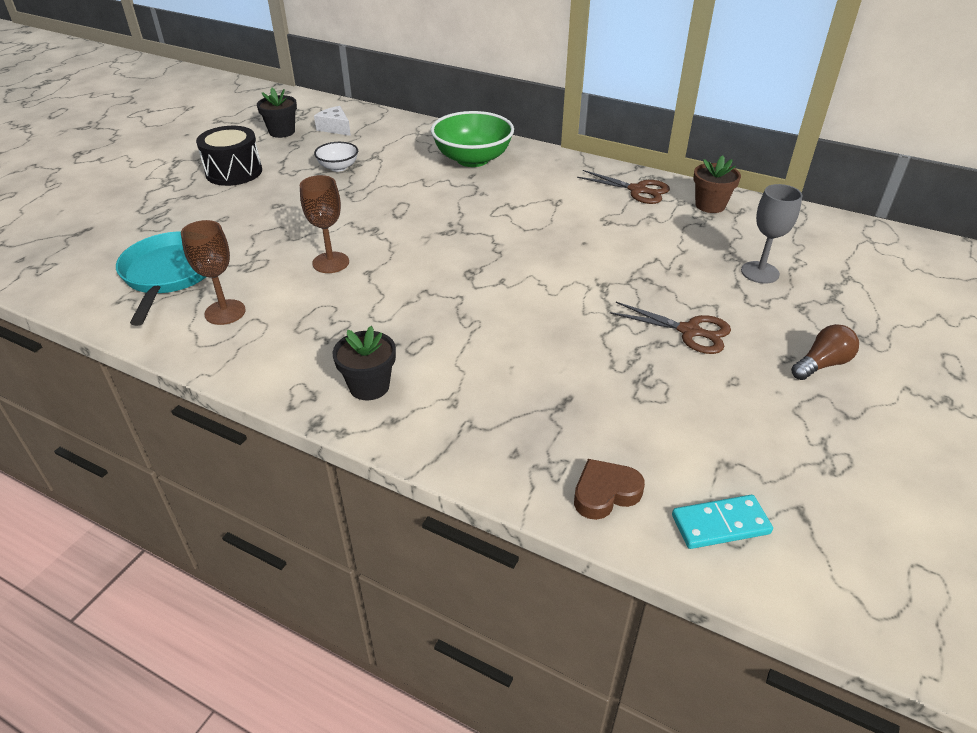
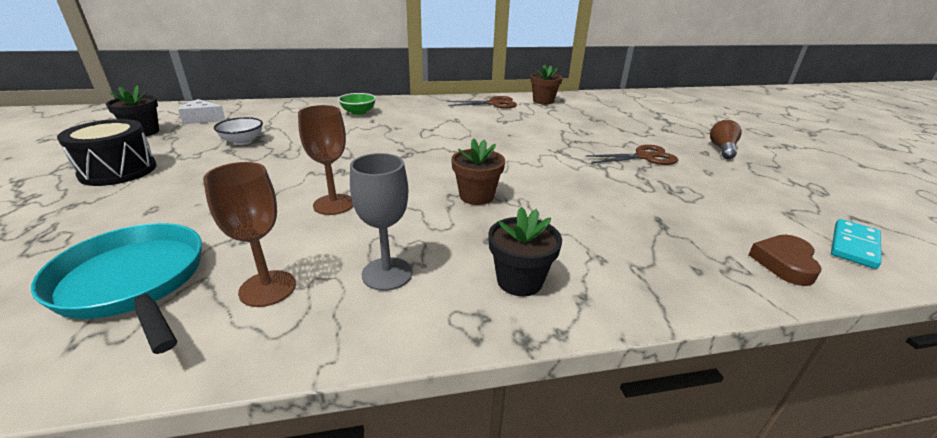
camera: 40 degrees left, 10 degrees down
green bowl [431,111,514,167] -> green bowl [338,93,376,115], size x0.52
grey goblet [741,184,802,284] -> grey goblet moved to [350,153,413,291]
none -> brown flower pot [451,138,505,205]

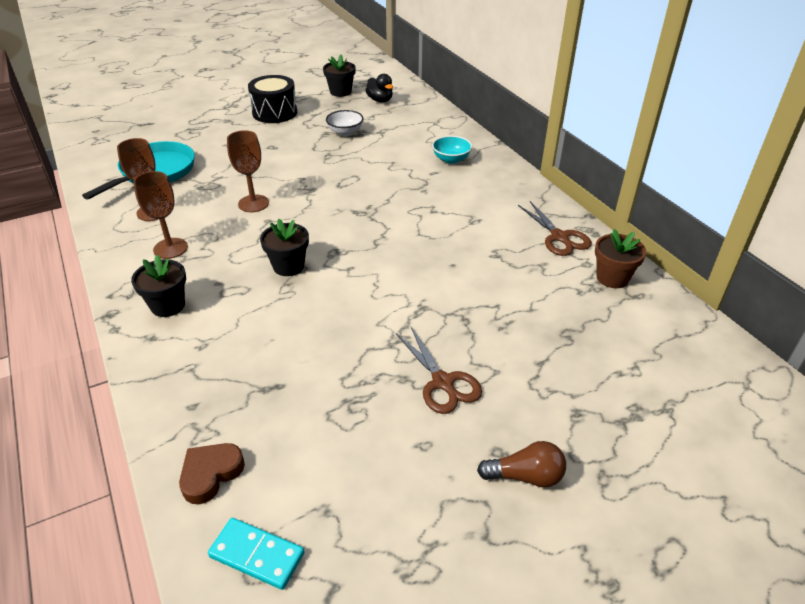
camera: 75 degrees right, 10 degrees up
white cheese [178,99,226,124] -> black duck [365,74,393,102]
green bowl [338,93,376,115] -> turquoise bowl [432,136,472,164]
grey goblet [350,153,413,291] -> brown goblet [134,171,188,259]
brown flower pot [451,138,505,205] -> black flower pot [260,219,309,276]
brown heart [748,235,822,286] -> brown heart turned 60 degrees counterclockwise [179,443,245,505]

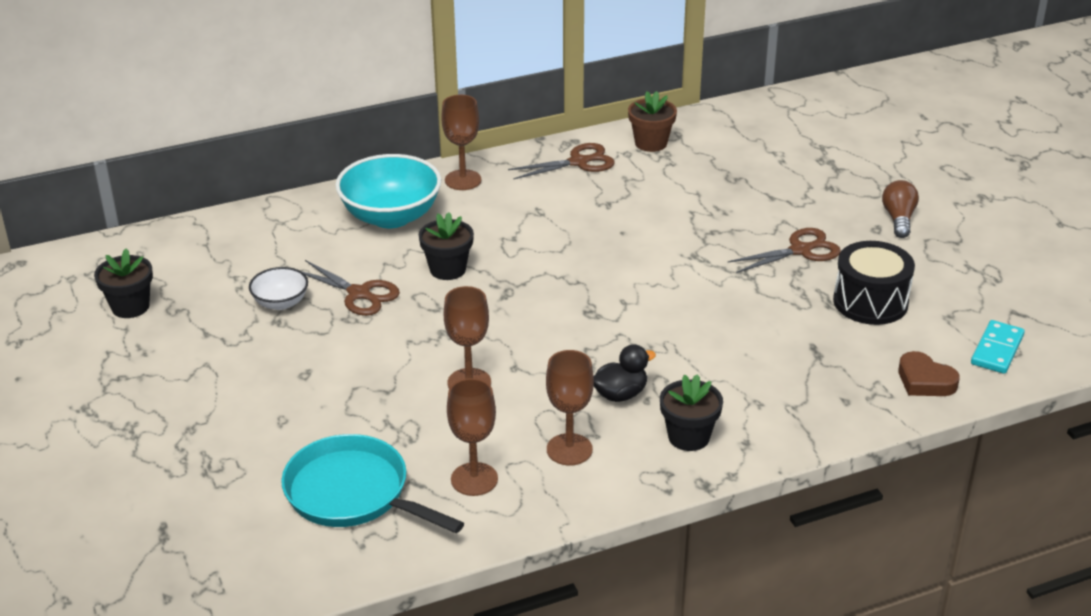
camera: 85 degrees left, 5 degrees down
black drum [248,75,297,123] -> black drum moved to [833,241,915,325]
black flower pot [260,219,309,276] -> black flower pot moved to [419,212,474,280]
black duck [365,74,393,102] -> black duck moved to [594,344,656,402]
turquoise bowl [432,136,472,164] -> turquoise bowl [335,154,441,228], size x1.91
none -> brown scissors [301,260,400,316]
none -> brown goblet [441,95,481,190]

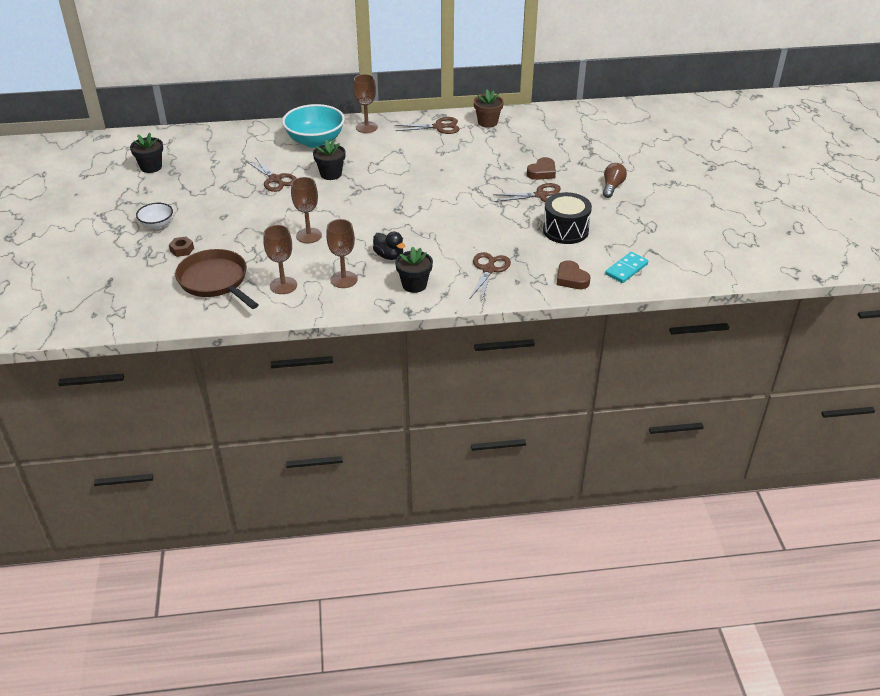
camera: 15 degrees right, 5 degrees up
white bowl [249,267,308,310] -> white bowl moved to [136,203,173,229]
turquoise pan [281,434,464,533] -> brown pan [175,249,259,309]
black duck [594,344,656,402] -> black duck turned 60 degrees clockwise [373,232,406,260]
none -> brown nut [169,237,194,257]
none -> brown scissors [469,252,511,302]
none -> brown heart [527,157,556,180]

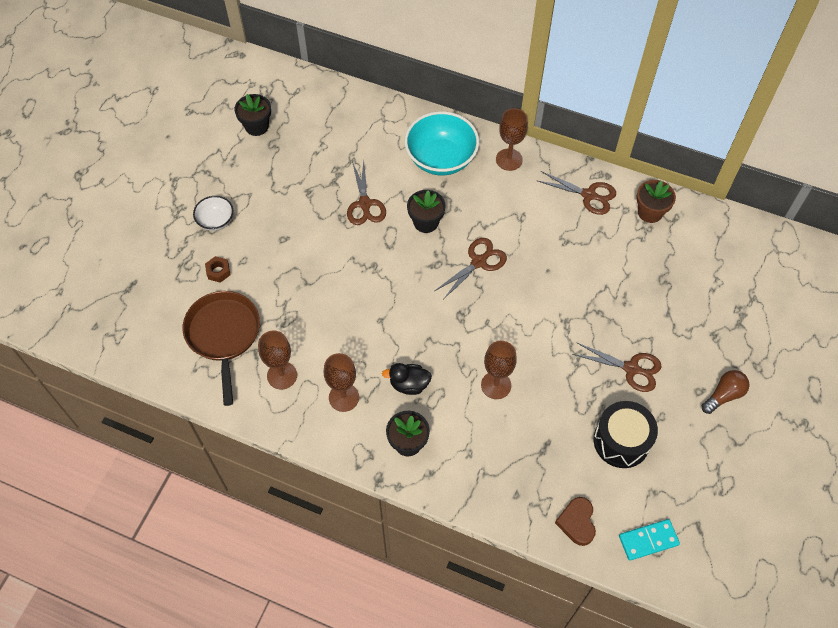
camera: 30 degrees right, 20 degrees up
brown goblet [291,177,322,243] -> brown goblet moved to [481,341,517,399]
black duck [373,232,406,260] -> black duck turned 105 degrees clockwise [382,363,432,395]
brown scissors [469,252,511,302] -> brown scissors moved to [435,238,507,300]
brown heart [527,157,556,180] -> none

